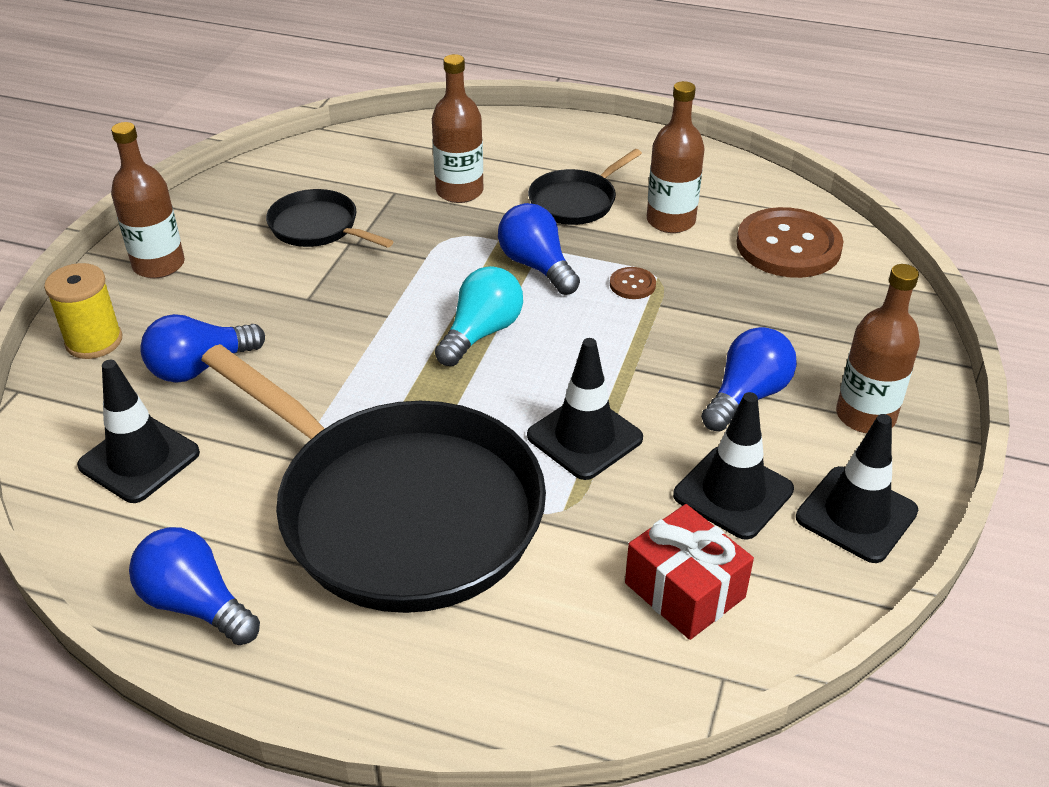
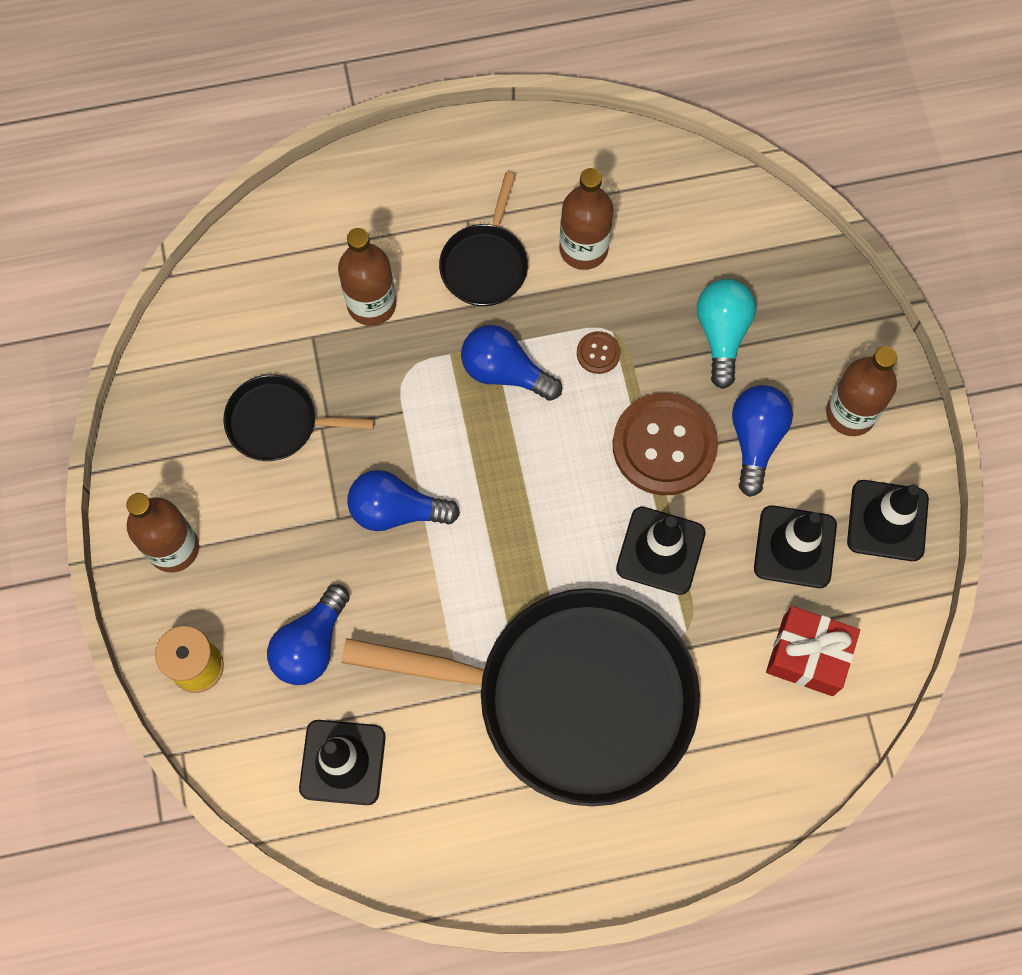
camera: 30 degrees left, 30 degrees up
blue light bulb [129,527,260,645] -> blue light bulb moved to [347,470,460,531]
turquoise light bulb [435,266,523,366] -> turquoise light bulb moved to [697,279,756,389]
brown button [737,207,844,278] -> brown button moved to [613,393,718,495]

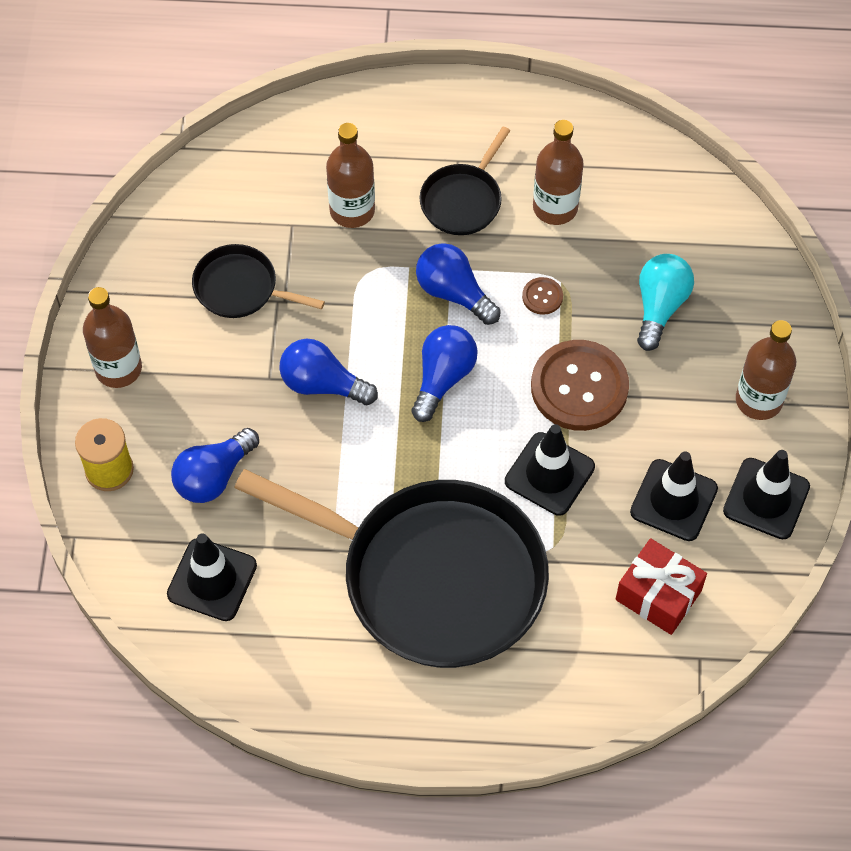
camera: 15 degrees right, 10 degrees down
blue light bulb [732,385,793,497] -> blue light bulb moved to [411,325,478,422]

